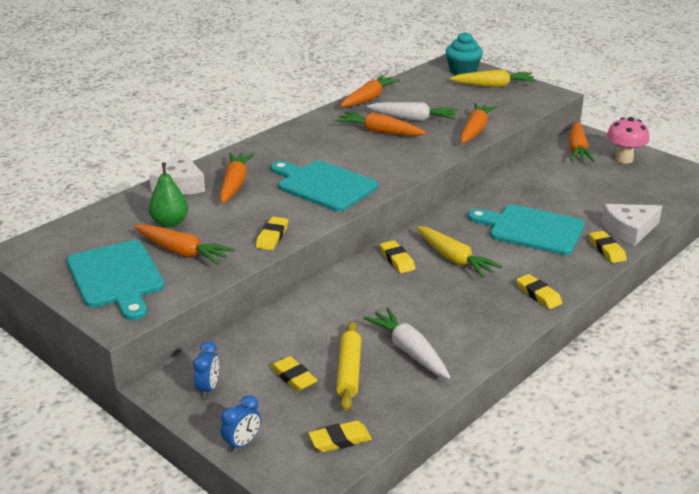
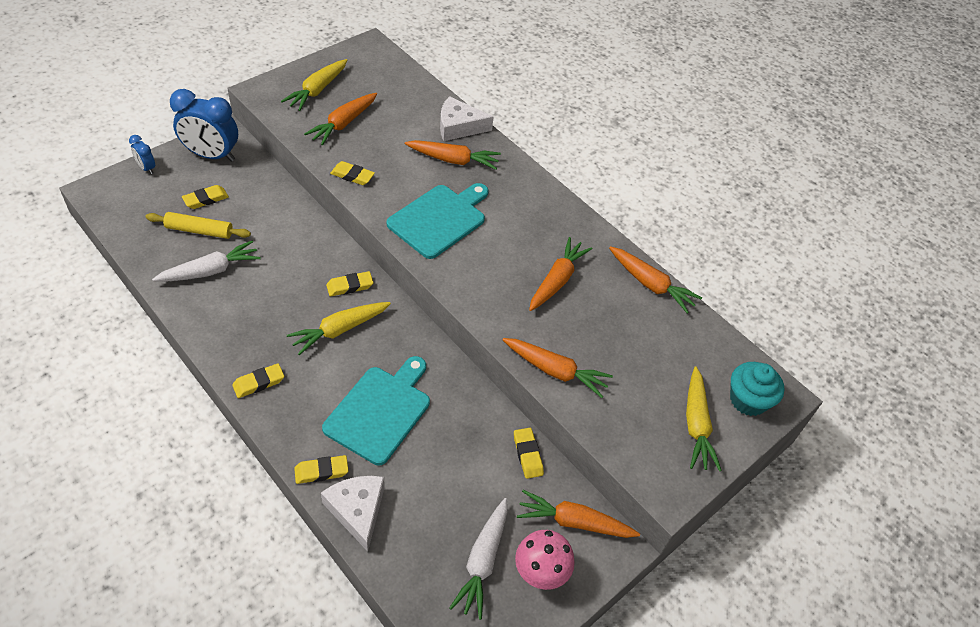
camera: 90 degrees right, 20 degrees up
turquoise cutting board [67,240,164,320] -> yellow carrot [281,59,347,111]
green pear [148,162,188,227] -> none
blue clock [193,341,219,398] -> blue clock [170,89,238,162], size x2.11
yellow eraser [308,421,372,452] -> yellow eraser moved to [514,428,544,479]
white carrot [367,102,458,121] -> white carrot moved to [449,498,508,620]

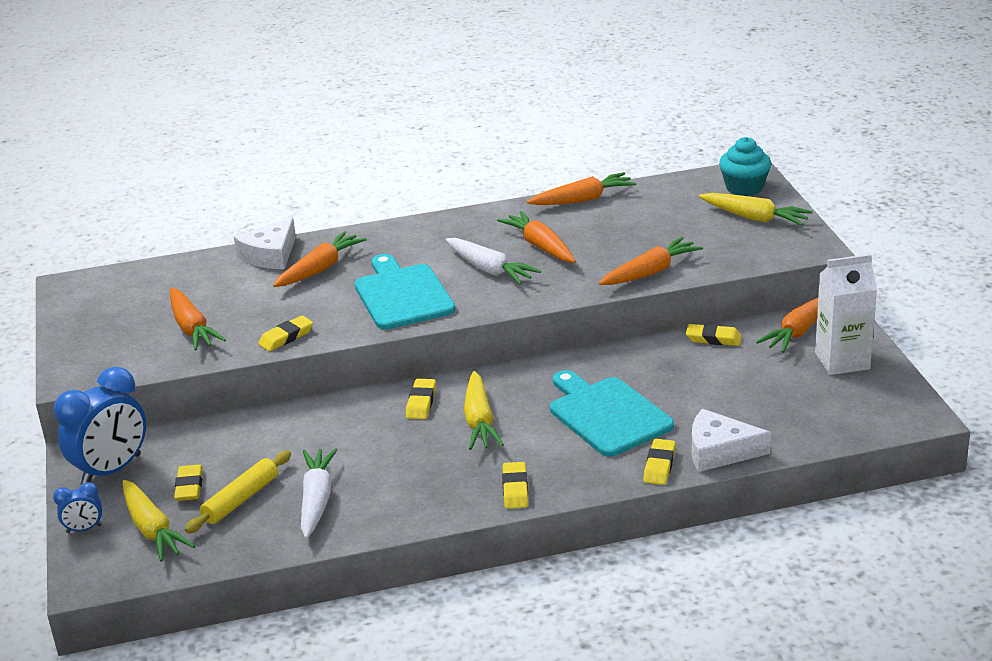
camera: 55 degrees left, 20 degrees down
yellow carrot [281,59,347,111] -> yellow carrot moved to [123,480,195,562]
white carrot [449,498,508,620] -> white carrot moved to [445,238,541,284]
pink mushroom [515,530,575,590] -> white carton [815,254,877,375]

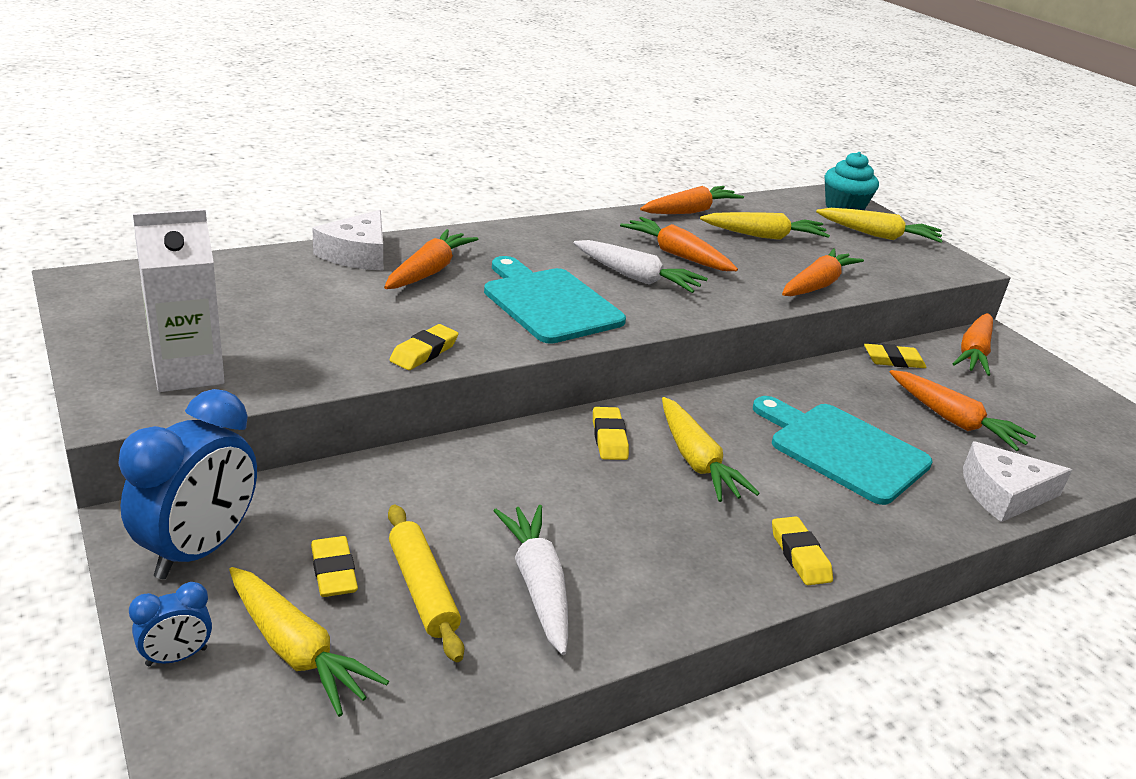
camera: 20 degrees left, 0 degrees up
orange carrot [170,288,226,351] -> orange carrot moved to [889,370,1036,451]
yellow rolling pin [185,450,291,533] -> yellow rolling pin turned 45 degrees counterclockwise [388,505,464,662]
yellow eraser [643,439,676,485] -> none
white carton [815,254,877,375] -> white carton moved to [133,209,225,392]
none -> yellow carrot [700,212,830,240]

